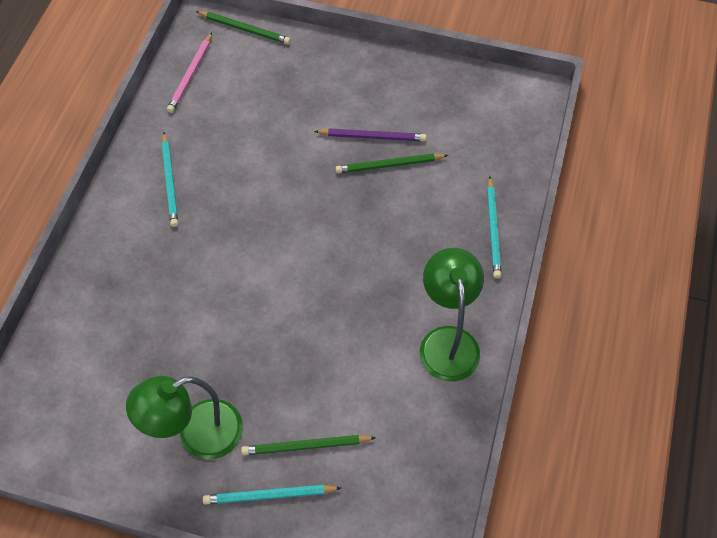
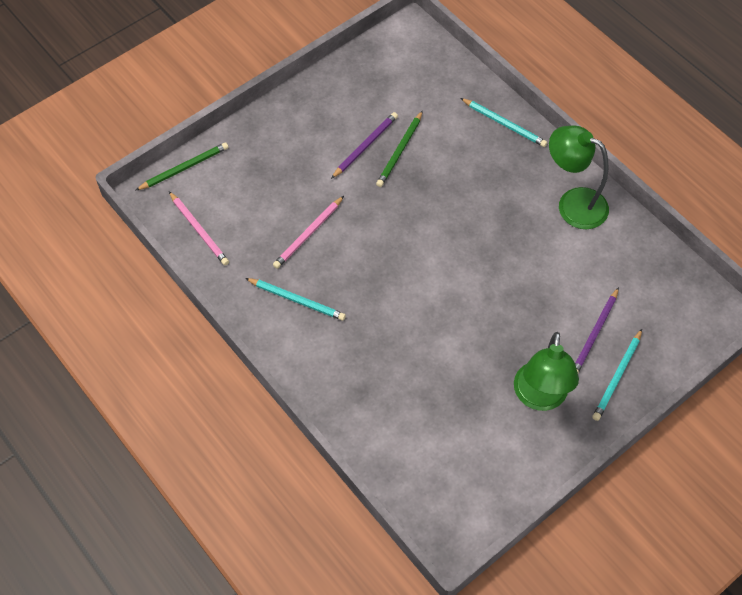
camera: 55 degrees left, 0 degrees up
green pencil [241,435,376,455] -> purple pencil [575,287,619,373]
none -> pink pencil [273,196,344,269]

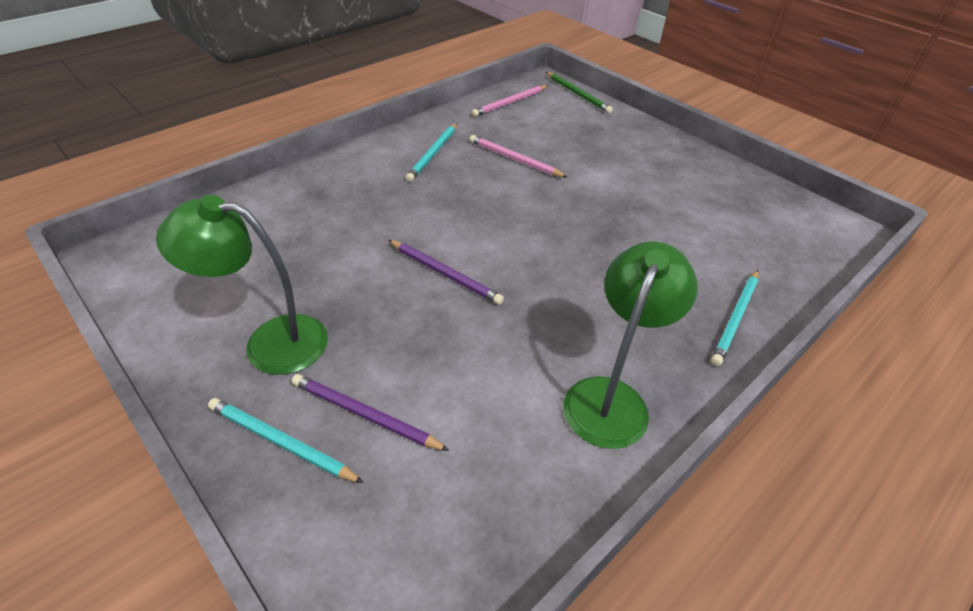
camera: 85 degrees right, 15 degrees down
purple pencil [331,112,398,179] -> purple pencil moved to [388,240,504,305]
green pencil [376,111,423,187] -> none

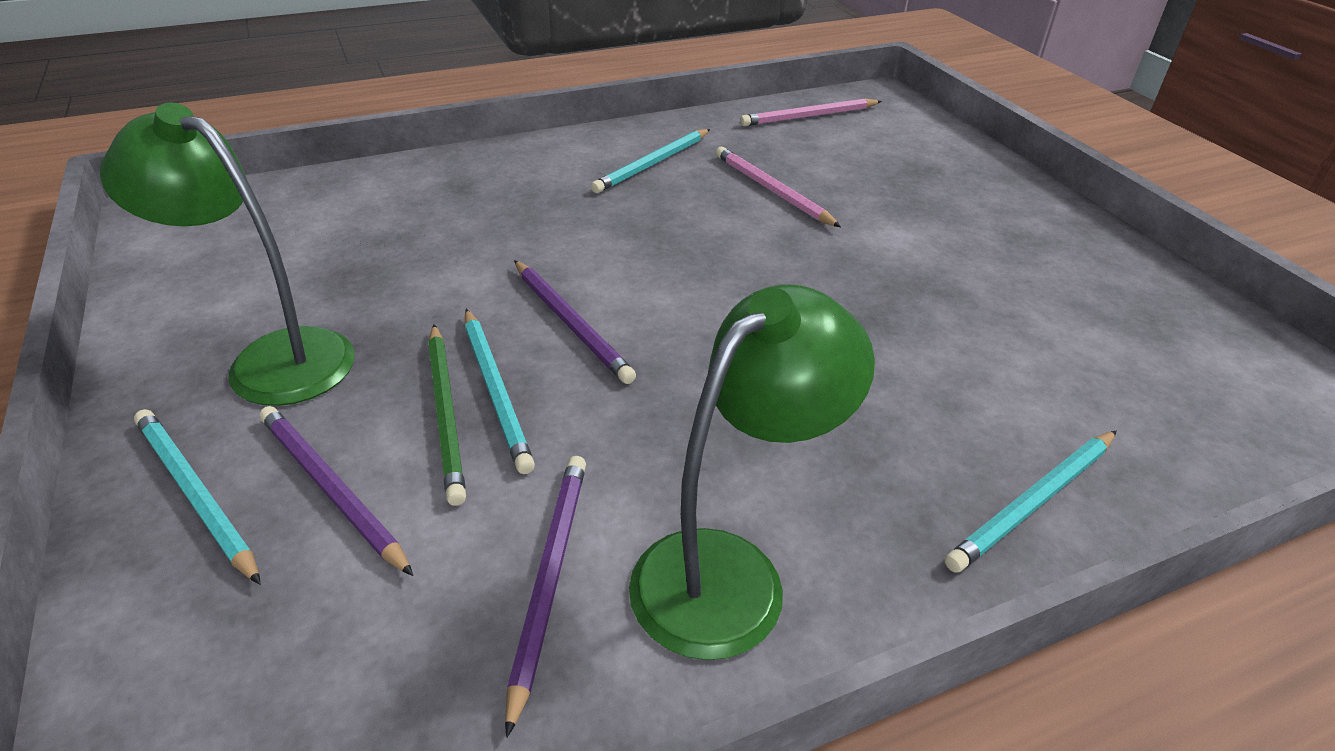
camera: 20 degrees right, 5 degrees down
green pencil [546,72,613,113] -> green pencil moved to [428,324,466,506]
none -> turquoise pencil [465,309,535,474]
none -> purple pencil [505,456,586,738]

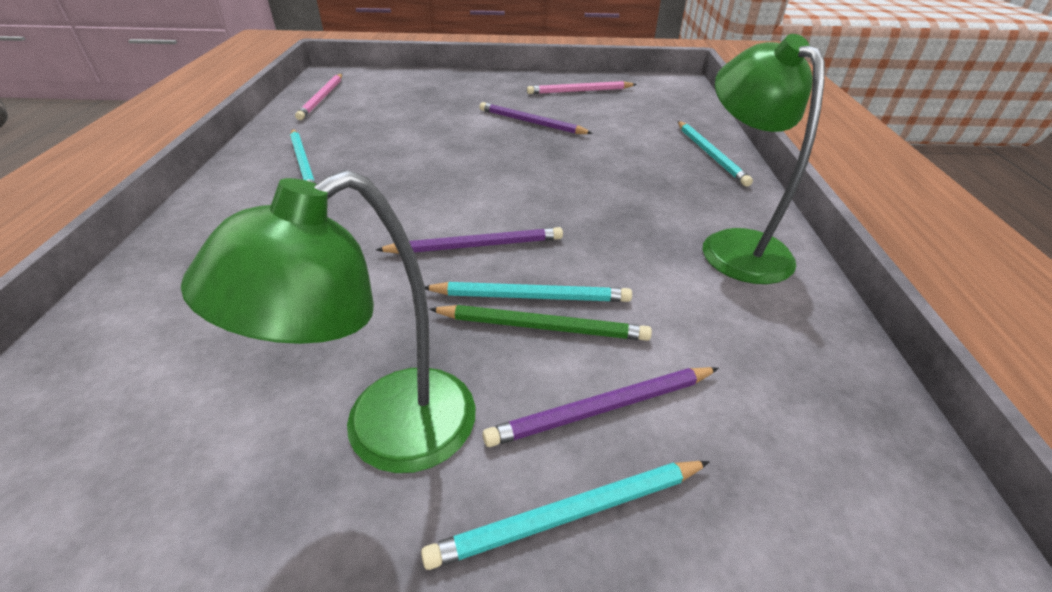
camera: 65 degrees left, 0 degrees up
purple pencil [505,456,586,738] -> purple pencil moved to [479,102,593,134]
pink pencil [716,147,841,227] -> pink pencil moved to [527,81,637,94]

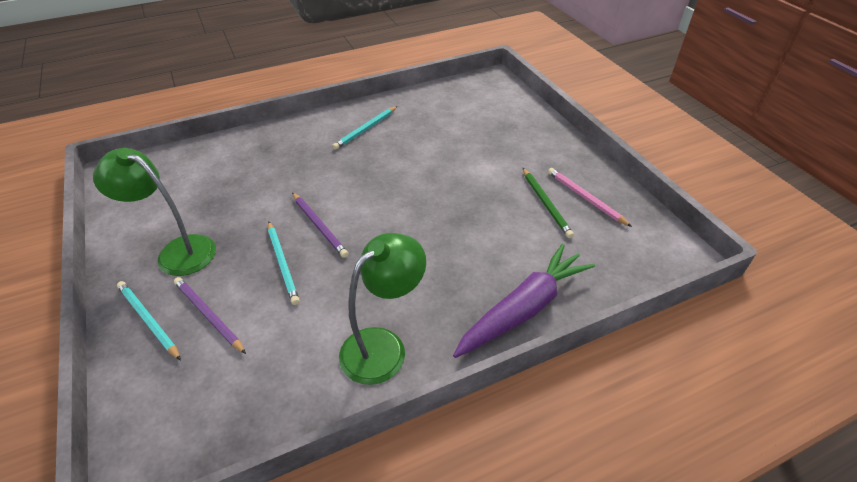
camera: 65 degrees right, 5 degrees up
pink pencil [295,74,342,120] -> none
green pencil [429,305,652,341] -> green pencil moved to [523,168,574,238]
purple pencil [479,102,593,134] -> none
turquoise pencil [678,121,753,187] -> purple carrot [453,244,595,358]

